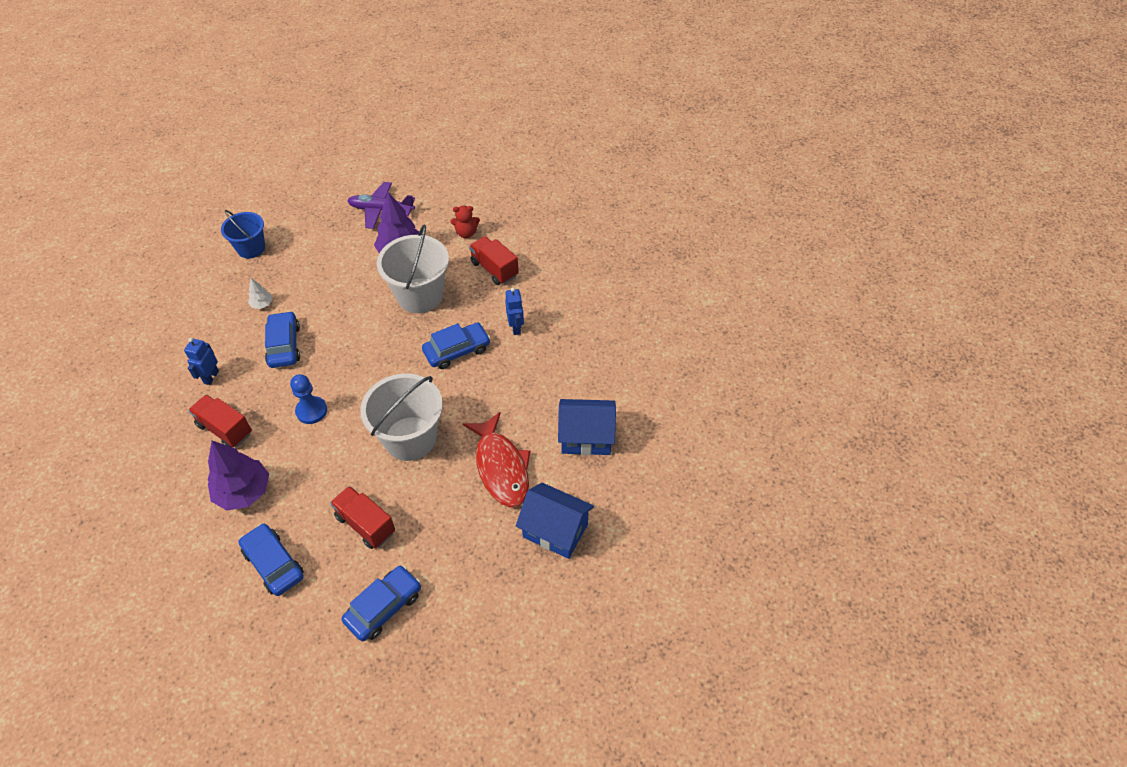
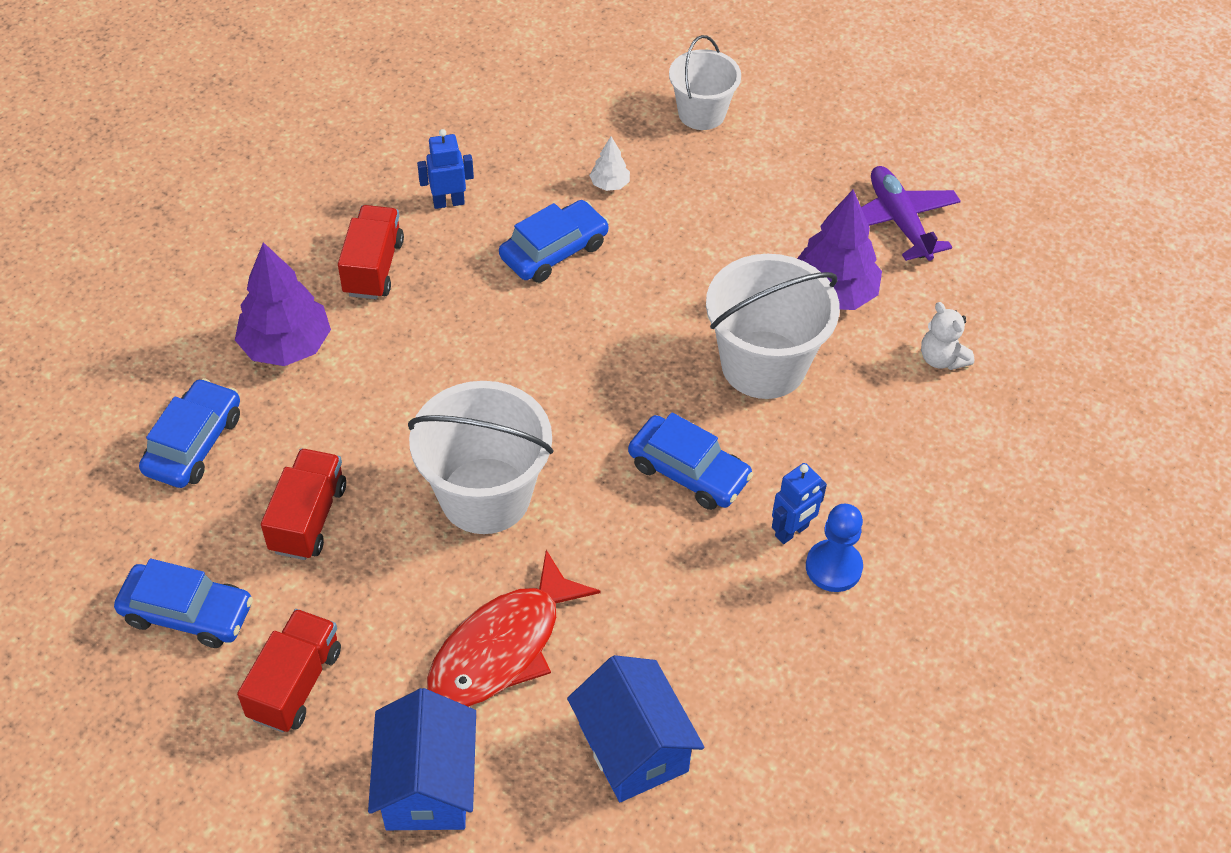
camera: 60 degrees right, 0 degrees up
blue bucket [221,210,265,259] -> white bucket [669,35,741,130]
blue pawn [290,374,327,424] -> blue pawn moved to [806,504,863,592]
red teddy bear [451,206,480,238] -> white teddy bear [921,302,974,370]
red truck [469,236,519,285] -> red truck moved to [237,609,341,733]

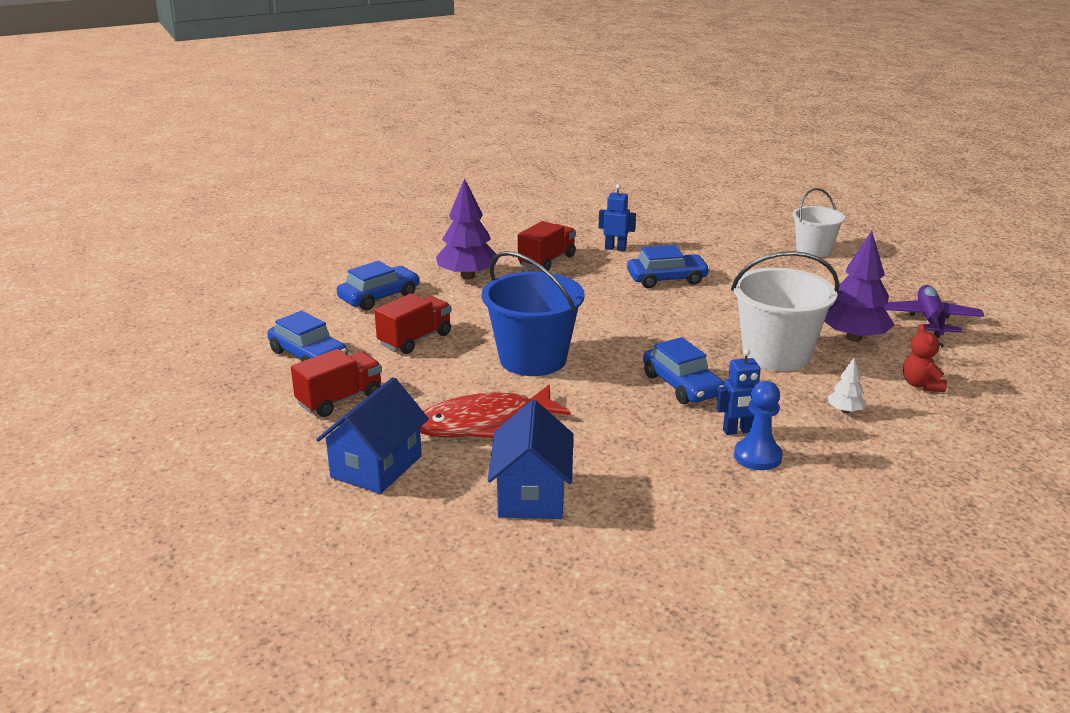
camera: 30 degrees right, 25 degrees down
white bucket [408,381,554,534] -> blue bucket [482,251,585,376]
white tree [589,136,630,191] -> white tree moved to [828,358,866,413]
white teddy bear [921,302,974,370] -> red teddy bear [903,324,947,392]

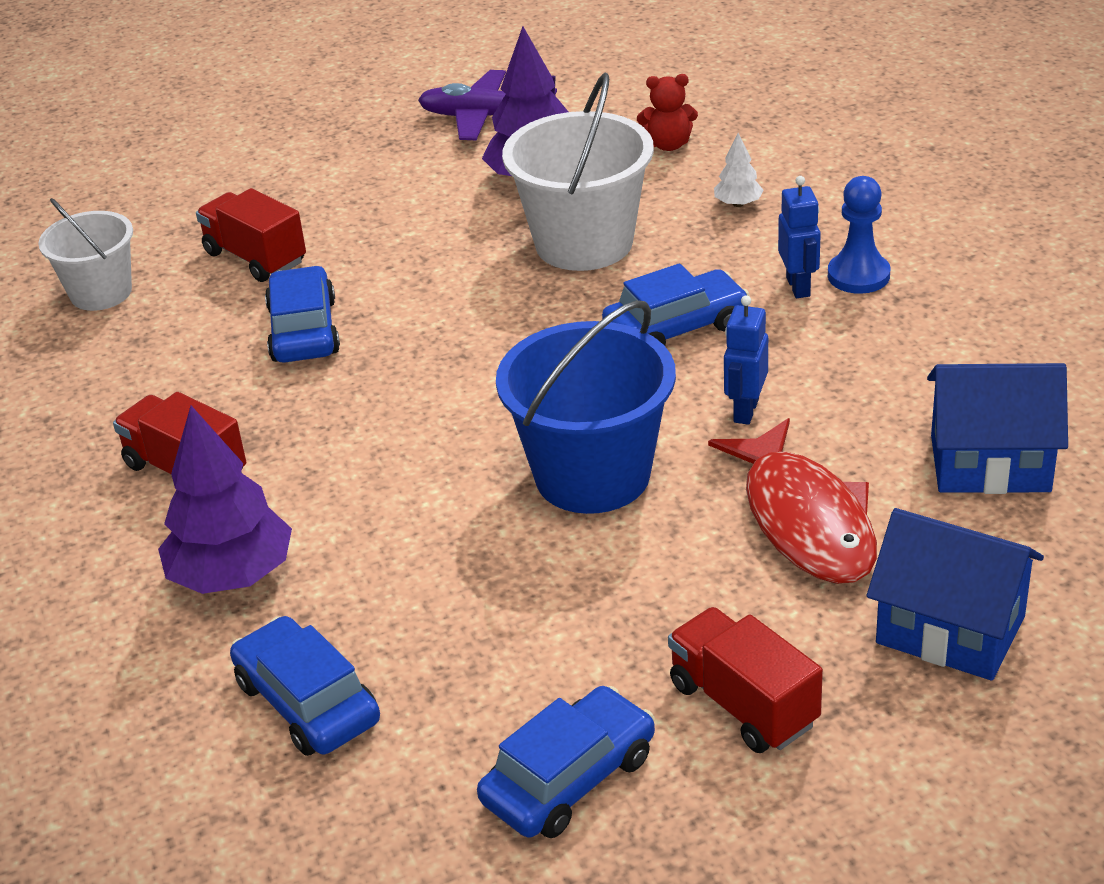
camera: 85 degrees left, 10 degrees up
red truck [374,293,451,354] -> red truck moved to [196,188,306,282]
blue robot [598,184,636,251] -> blue robot moved to [724,295,768,425]
white bucket [792,188,845,257] -> white bucket moved to [38,198,133,311]

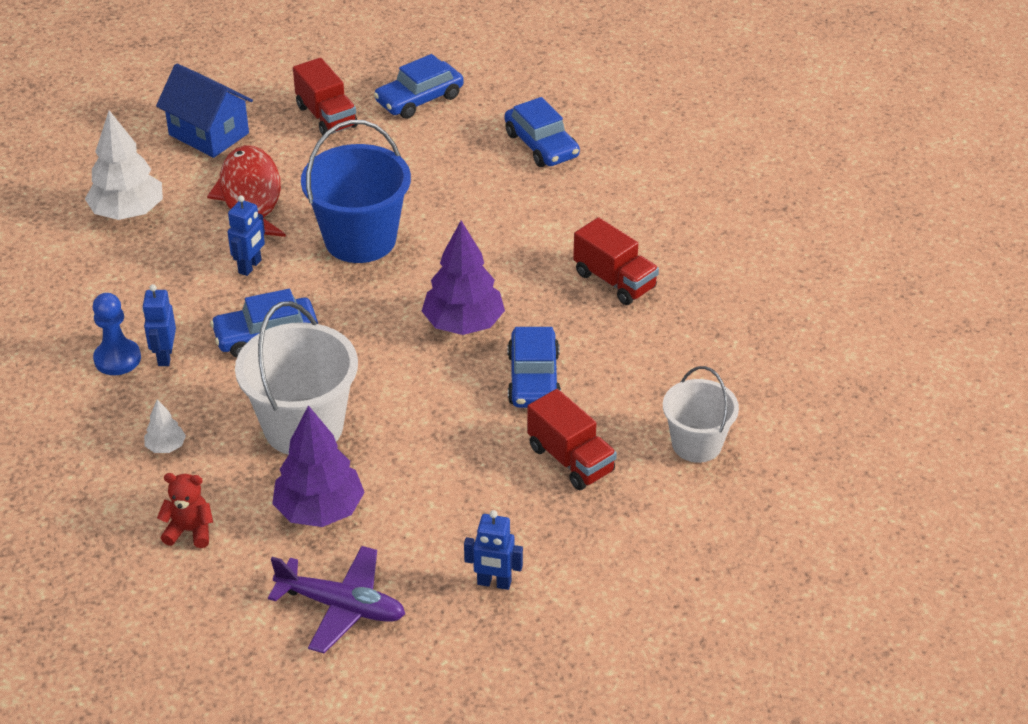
camera: 175 degrees left, 5 degrees up
purple tree [158,406,292,594] -> purple tree moved to [422,221,505,335]
blue house [927,363,1068,494] -> white tree [85,110,163,220]
none -> blue robot [464,510,523,590]

